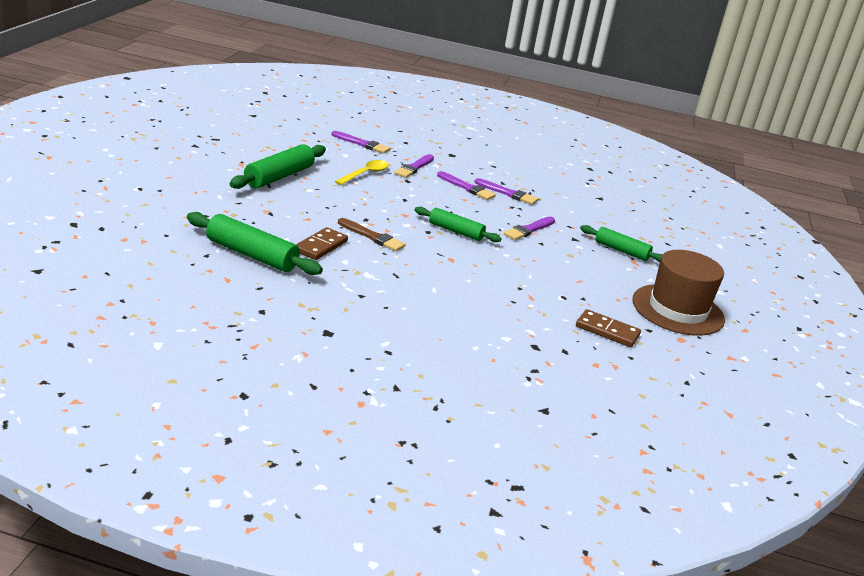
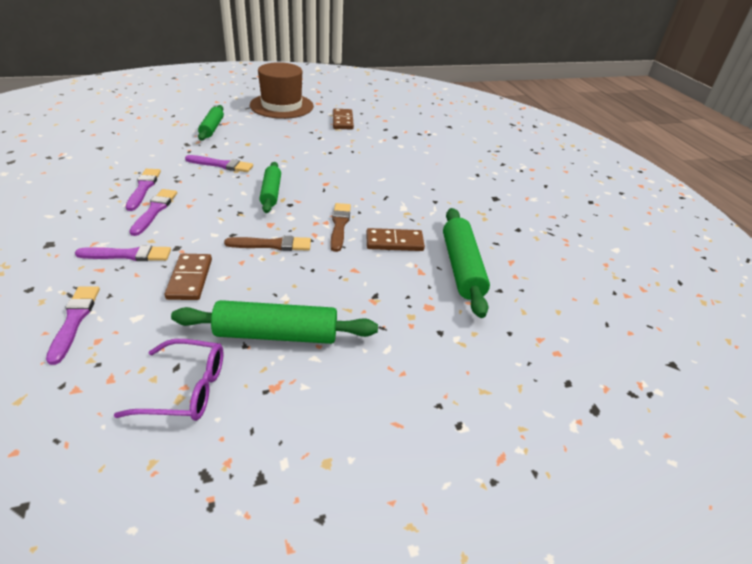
camera: 120 degrees left, 10 degrees up
yellow spoon [335,160,389,185] -> brown domino [165,254,212,300]
none -> purple glasses [114,339,224,421]
none -> brown brush [224,236,311,251]

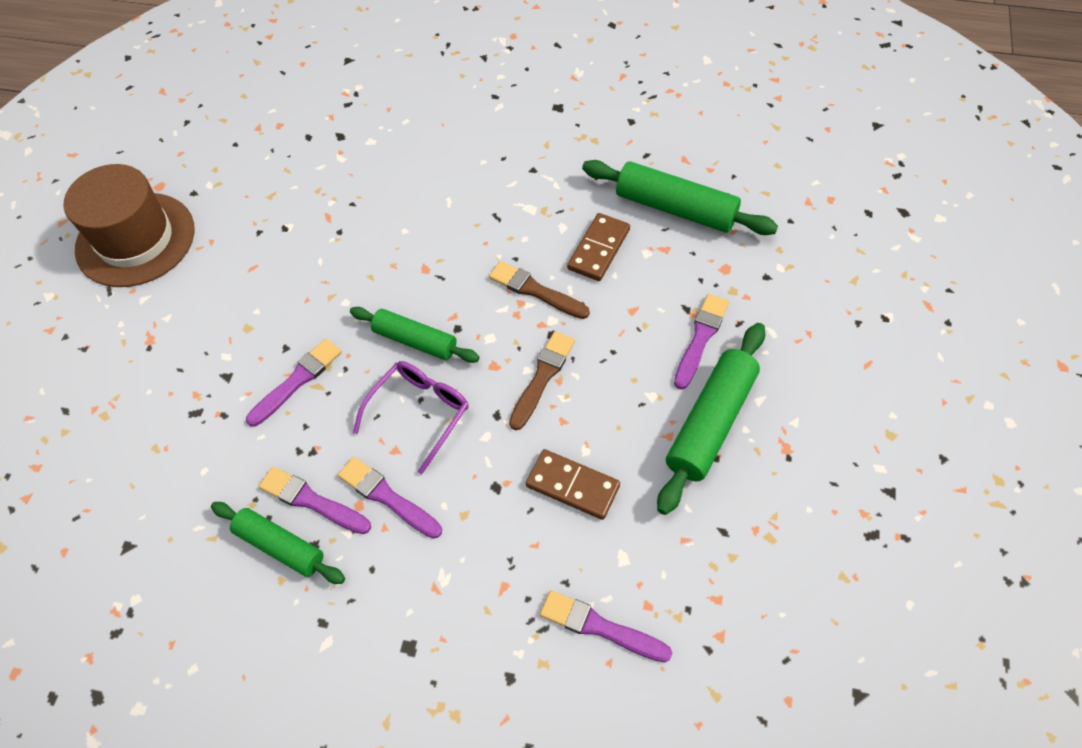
camera: 55 degrees left, 20 degrees up
purple brush [75,245,171,261] -> purple brush moved to [674,294,729,389]
purple glasses [114,339,224,421] -> purple glasses moved to [353,361,469,474]
green rolling pin [198,105,224,141] -> green rolling pin moved to [211,502,345,584]
brown domino [333,109,354,130] -> none

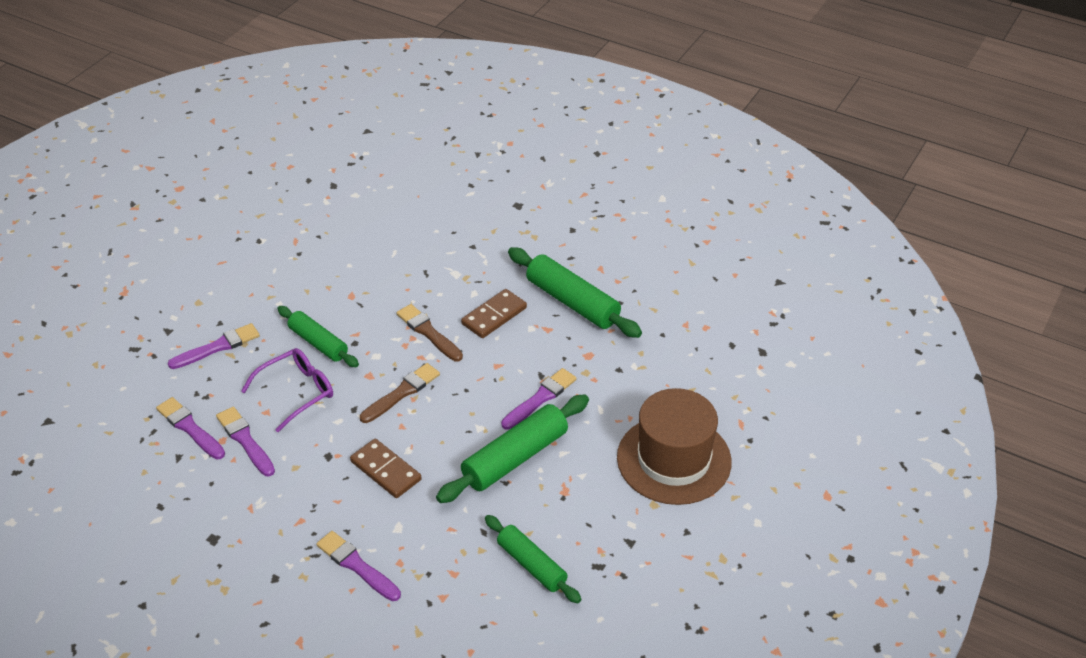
camera: 15 degrees right, 15 degrees down
brown hat [63,164,195,287] -> brown hat moved to [617,388,732,505]
green rolling pin [211,502,345,584] -> green rolling pin moved to [485,515,581,603]

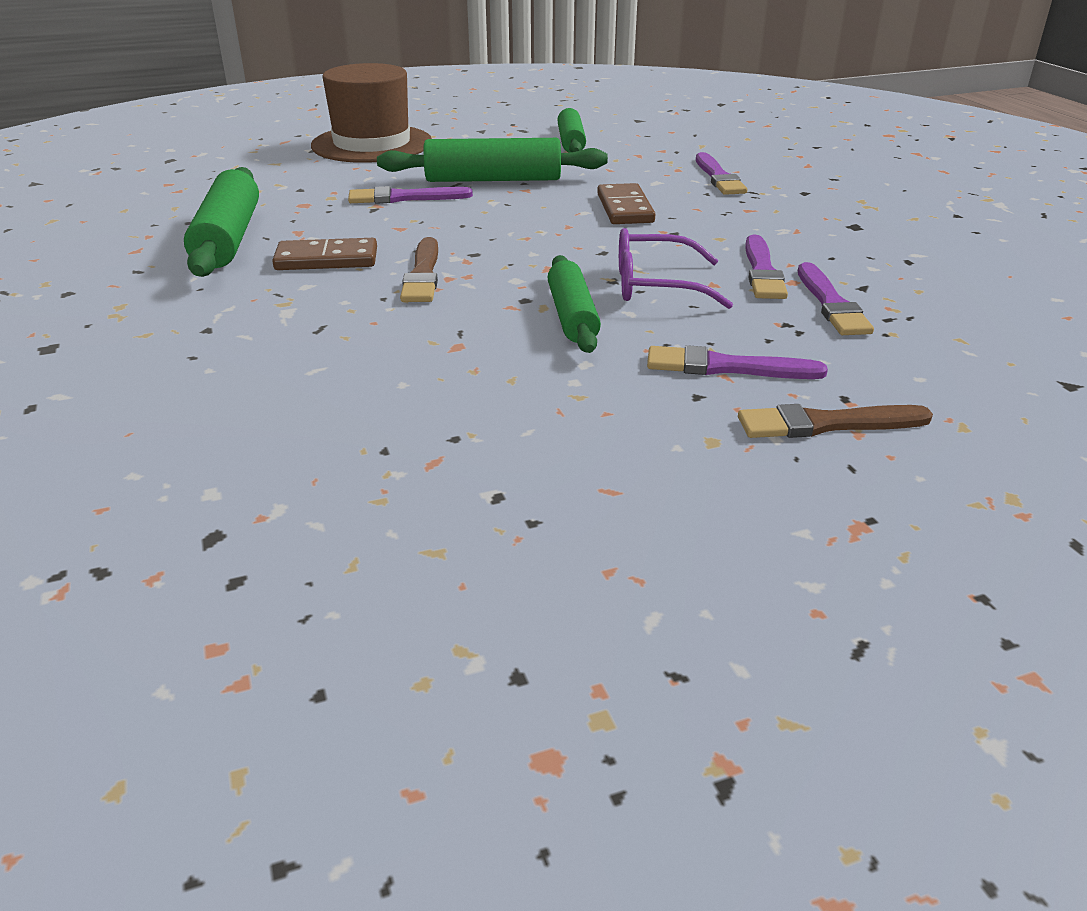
camera: 140 degrees left, 10 degrees down
brown brush [360,363,440,423] -> brown brush moved to [738,404,933,438]

